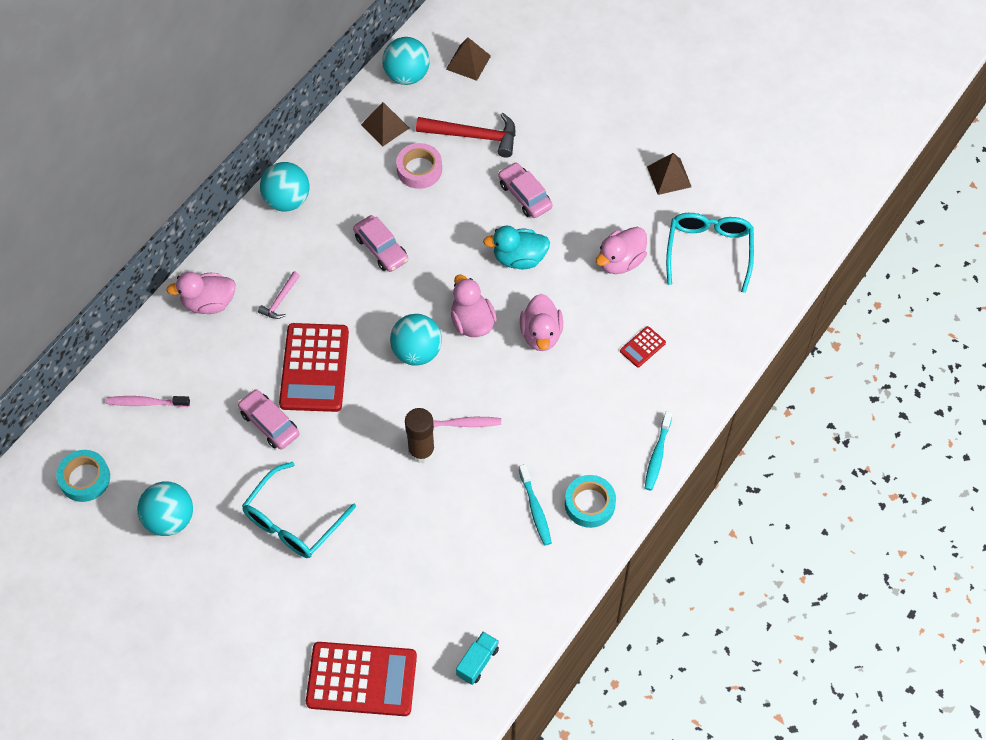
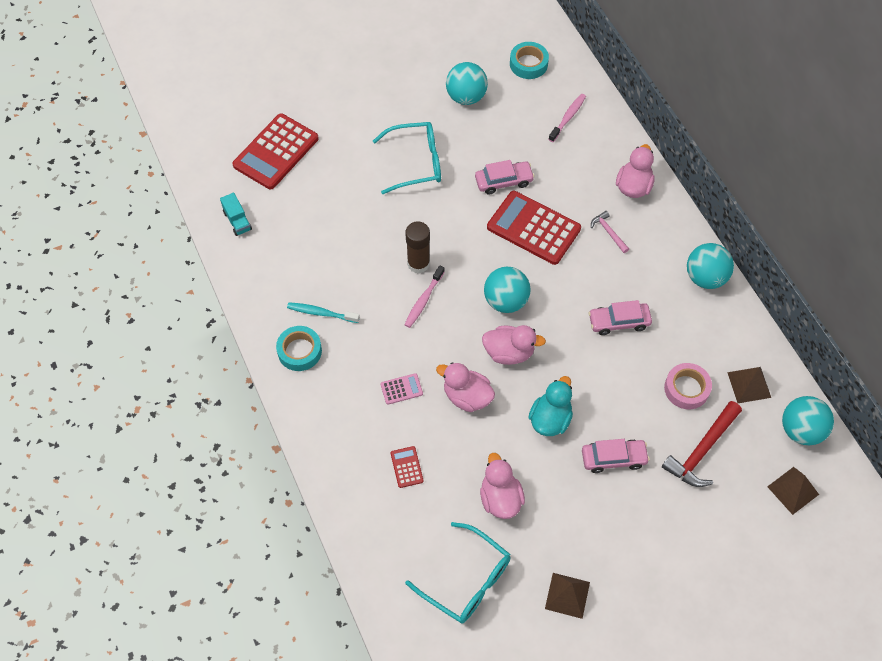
camera: 120 degrees right, 0 degrees up
turquoise glasses [242,462,356,558] -> turquoise glasses turned 105 degrees clockwise [373,122,441,194]
turquoise toothbrush [645,411,672,491] -> none
none -> pink calculator [381,373,423,405]

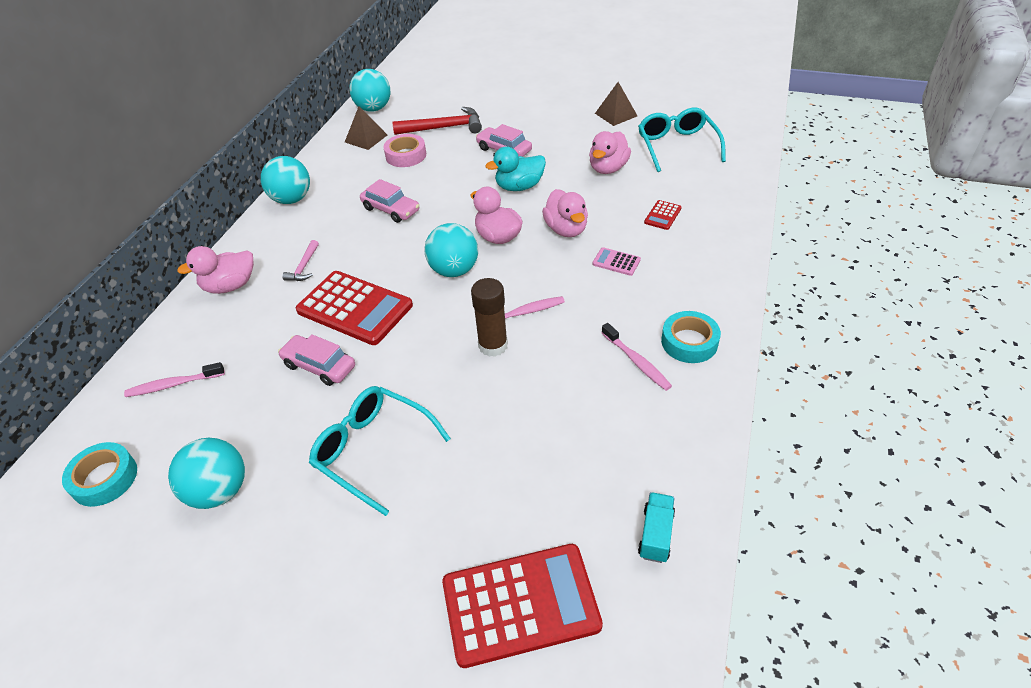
camera: 135 degrees left, 15 degrees down
turquoise toothbrush [287,302,360,323] -> pink toothbrush [602,323,672,391]
red calculator [487,191,581,265] -> red calculator turned 45 degrees counterclockwise [296,271,413,345]
brown pyramid [767,467,819,515] -> none

